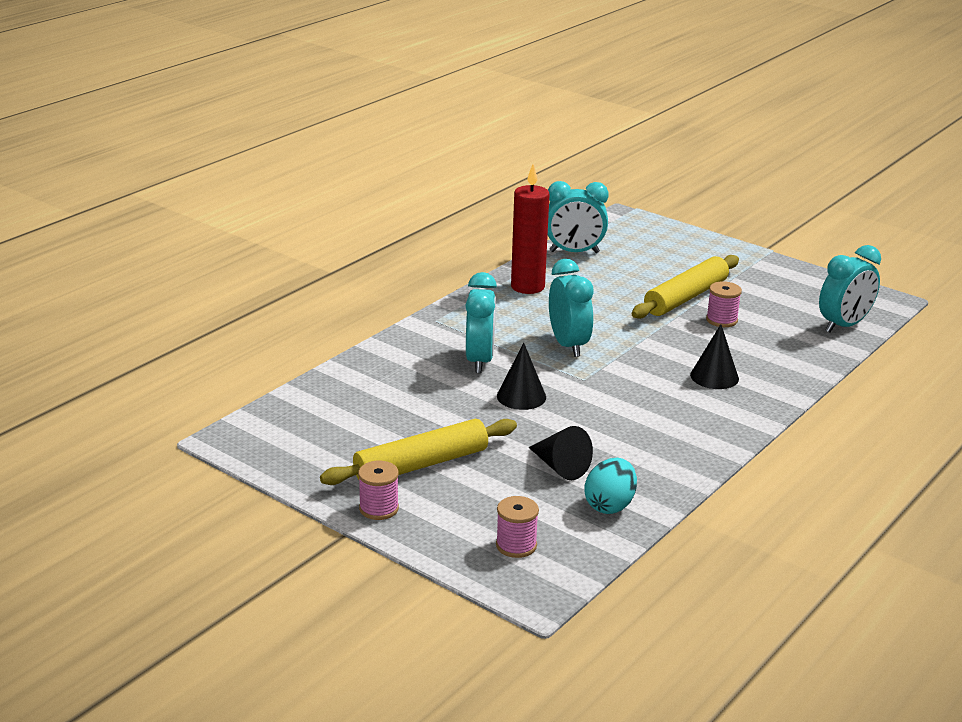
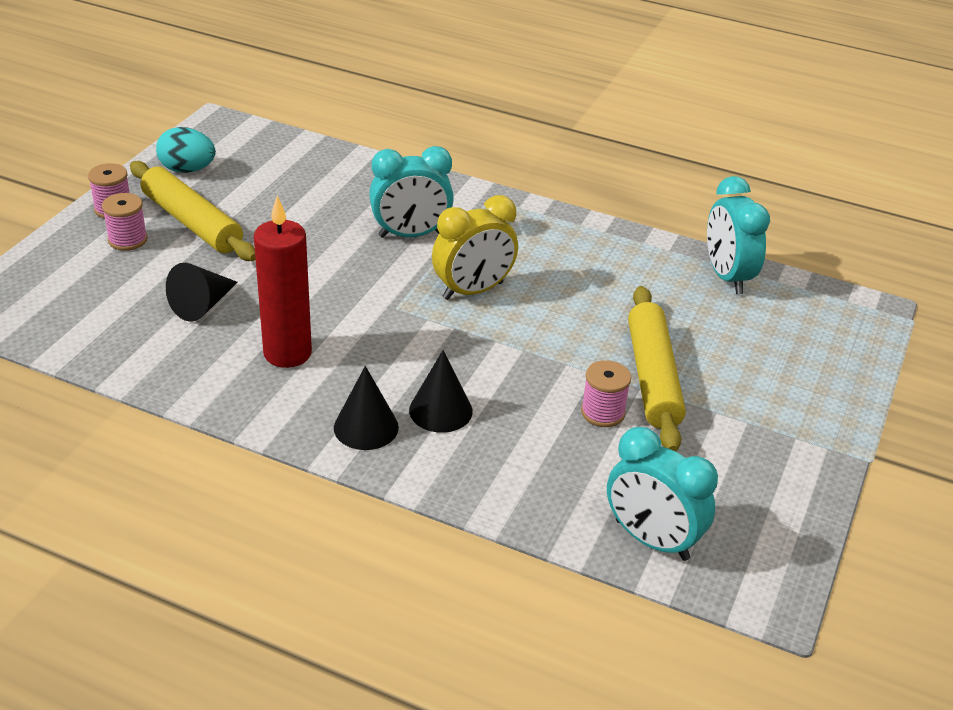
camera: 75 degrees right, 10 degrees up
pink spool [496,496,539,558] -> pink spool moved to [102,193,148,251]
black cone [497,343,546,410] -> black cone moved to [334,366,399,450]
red candle [511,164,550,294] -> red candle moved to [254,196,312,368]
turquoise clock [549,259,594,357] -> yellow clock [432,195,518,300]
turquoise egg [584,458,637,514] -> turquoise egg moved to [156,127,216,173]
yellow rolling pin [632,255,739,319] -> yellow rolling pin turned 60 degrees clockwise [628,286,686,452]

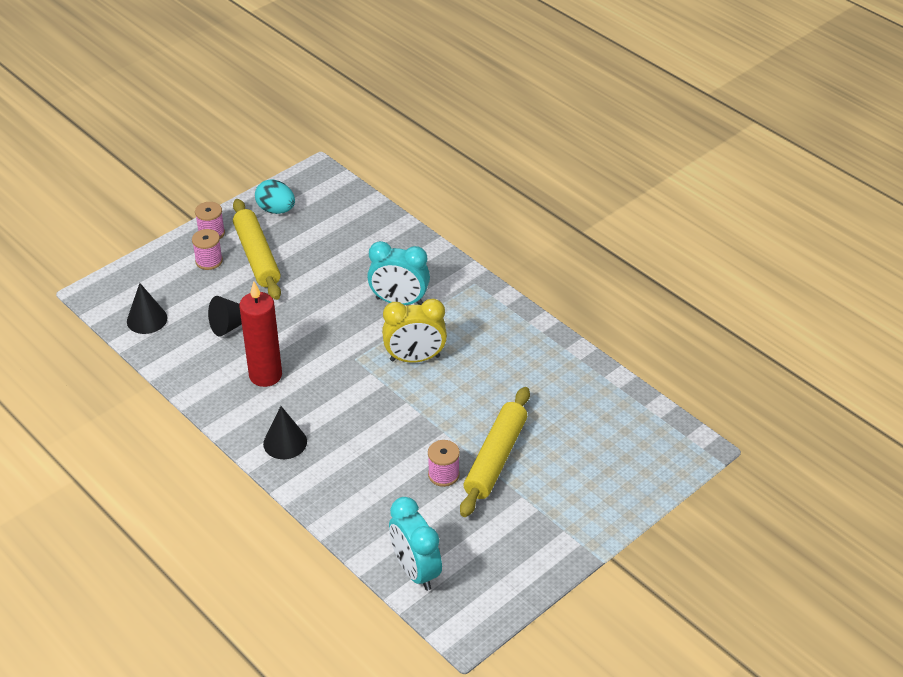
camera: 25 degrees right, 5 degrees up
black cone [409,350,473,433] -> black cone moved to [127,283,168,334]
turquoise clock [707,176,770,294] -> none

